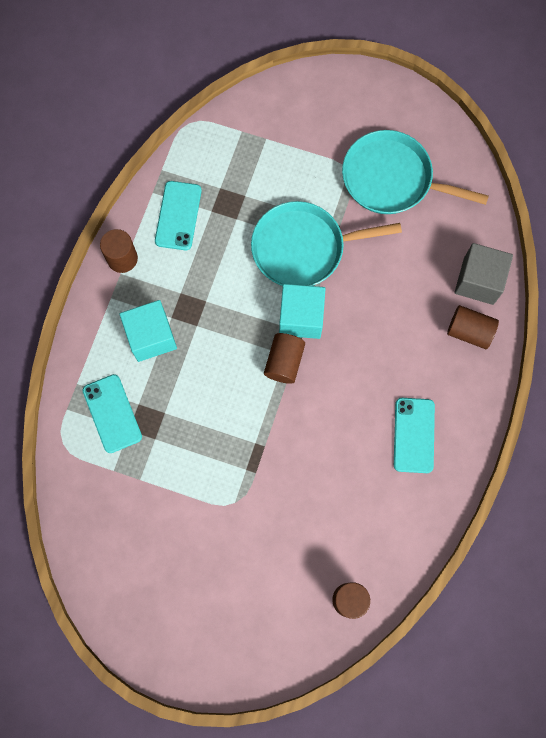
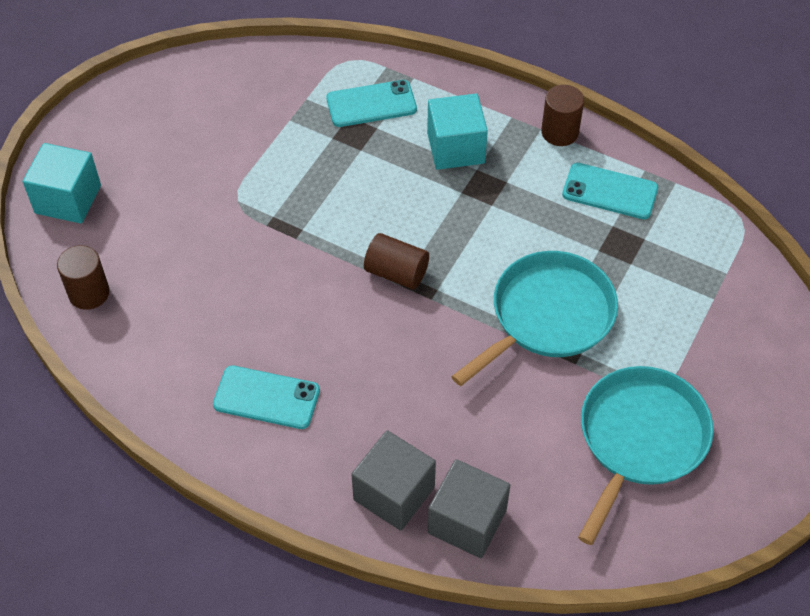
camera: 100 degrees right, 20 degrees down
turquoise pan [251,201,402,286] -> turquoise pan turned 45 degrees clockwise [451,251,618,386]
turquoise cube [279,284,325,339] -> turquoise cube moved to [23,143,101,224]
brown cylinder [447,305,499,349] -> grey cube [351,430,436,531]

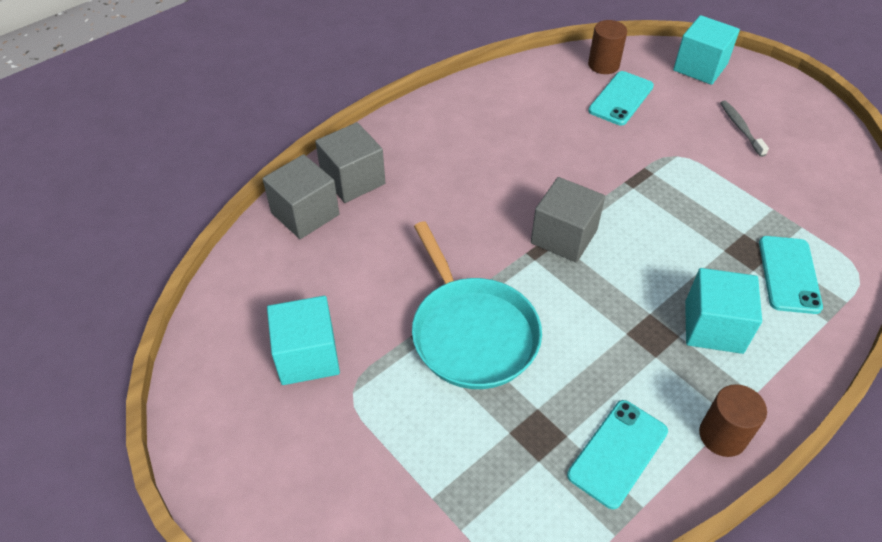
camera: 110 degrees right, 5 degrees down
turquoise phone [213,366,320,429] -> turquoise phone moved to [588,71,654,125]
brown cylinder [364,233,429,289] -> grey cube [531,177,605,263]
turquoise pan [578,366,714,545] -> turquoise cube [267,296,340,385]
none -> grey toothbrush [720,101,769,157]

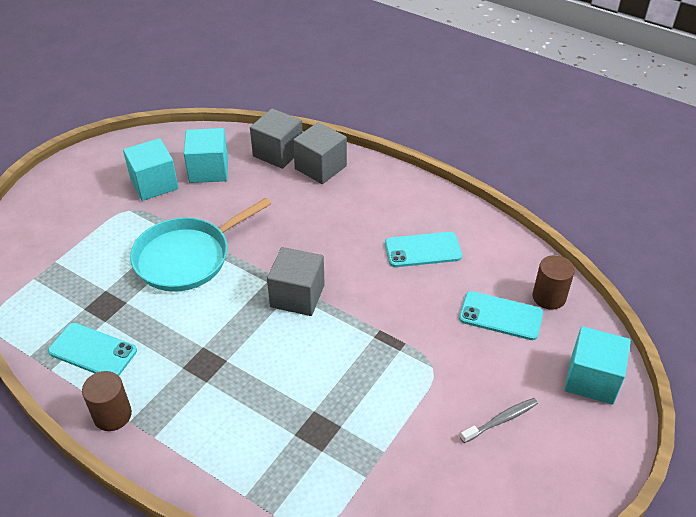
camera: 75 degrees right, 5 degrees down
turquoise cube [685,268,762,354] -> turquoise cube moved to [184,128,228,183]
turquoise phone [759,236,823,314] -> turquoise phone moved to [385,232,462,267]

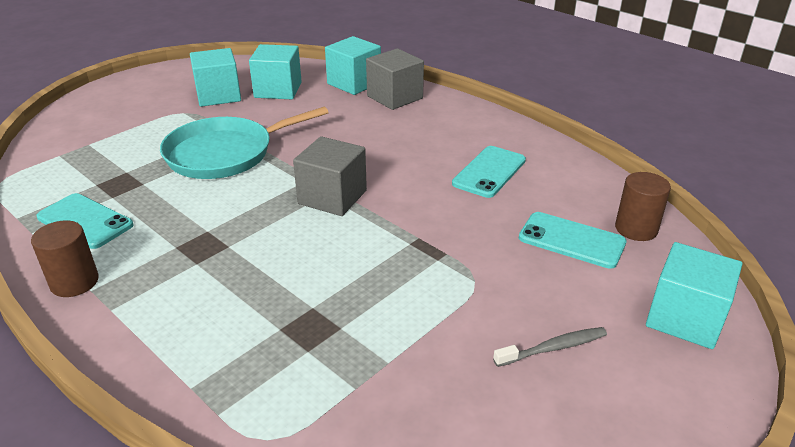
camera: 10 degrees right, 10 degrees down
grey cube [250,108,303,169] -> turquoise cube [325,36,381,95]
turquoise phone [385,232,462,267] -> turquoise phone turned 60 degrees counterclockwise [452,146,526,198]

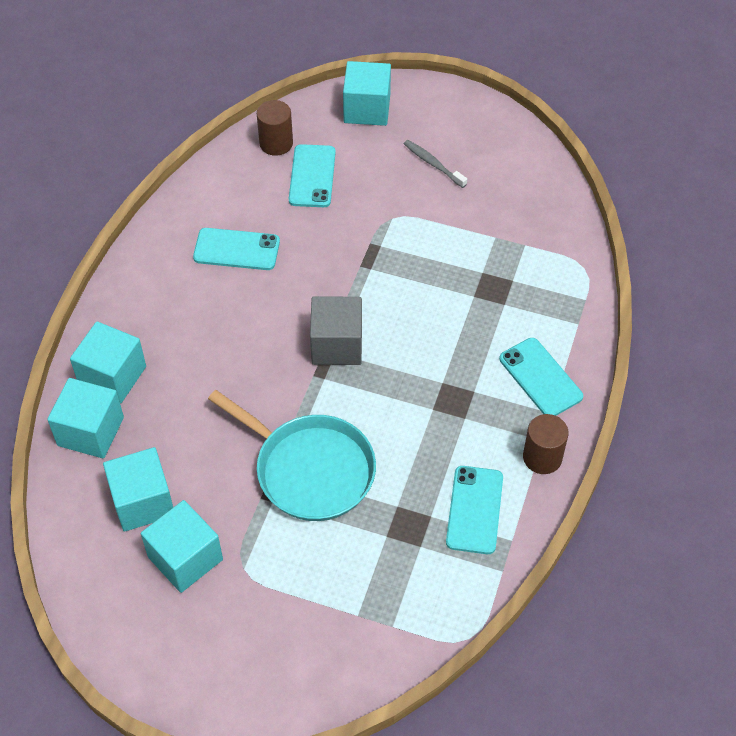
camera: 115 degrees left, 20 degrees up
grey cube [366,48,424,110] -> turquoise cube [70,322,146,403]
none -> turquoise phone [499,338,583,416]

